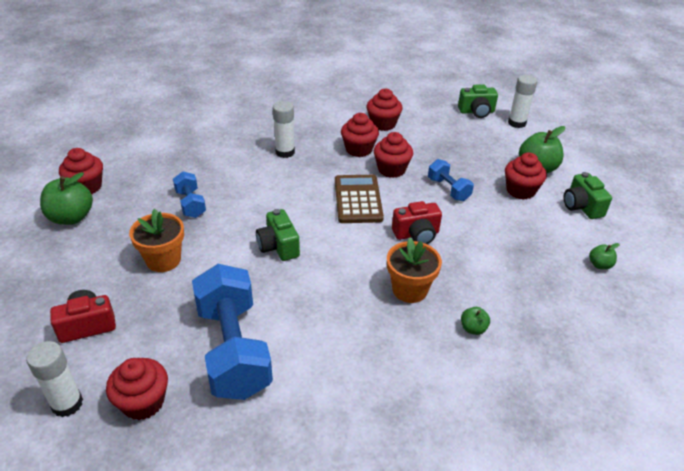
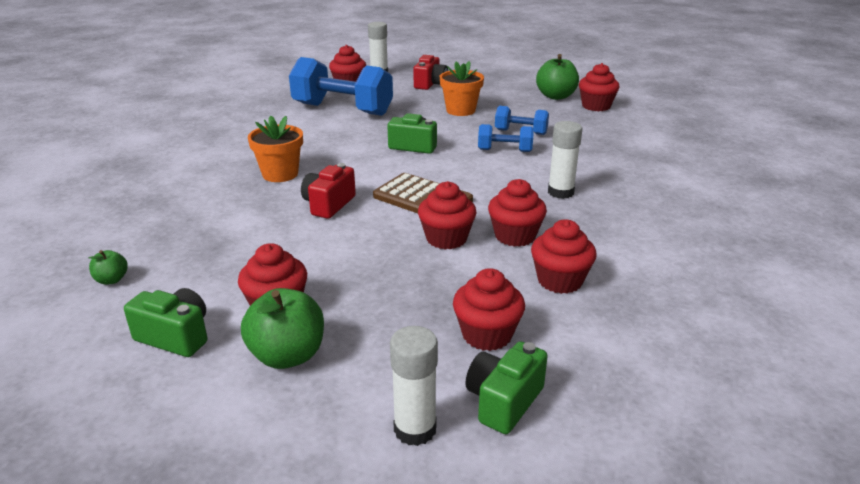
camera: 130 degrees right, 10 degrees down
blue dumbbell [428,159,474,201] -> blue dumbbell moved to [478,124,534,152]
green apple [461,307,490,335] -> none
none -> red cupcake [453,268,525,351]

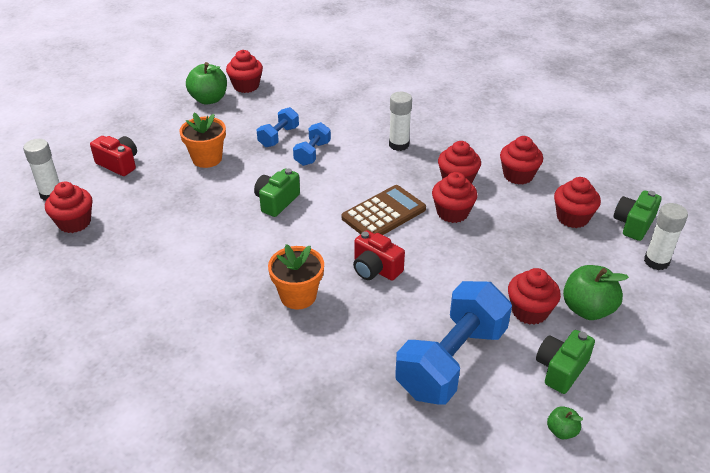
camera: 75 degrees left, 10 degrees up
green apple [89,250,128,285] -> green apple moved to [547,406,583,439]
blue dumbbell [289,57,393,116] -> blue dumbbell moved to [395,281,512,405]
green camera [465,342,548,434] -> green camera turned 75 degrees clockwise [614,190,661,241]

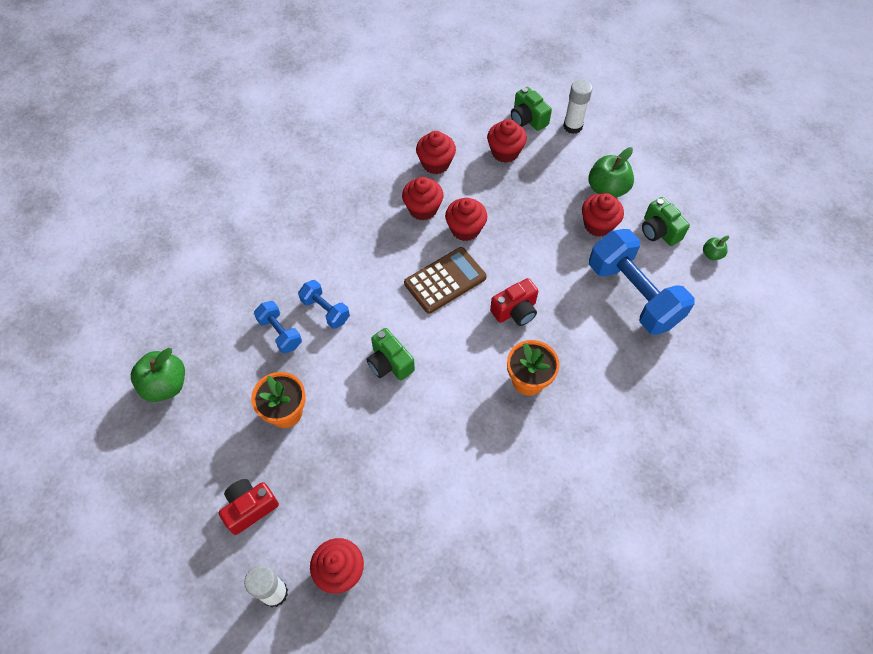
camera: 70 degrees left, 20 degrees up
red cupcake [226,50,263,93] -> none
brown calculator [342,185,426,235] -> brown calculator turned 75 degrees clockwise [404,247,487,314]
white glue stick [389,92,412,151] -> none

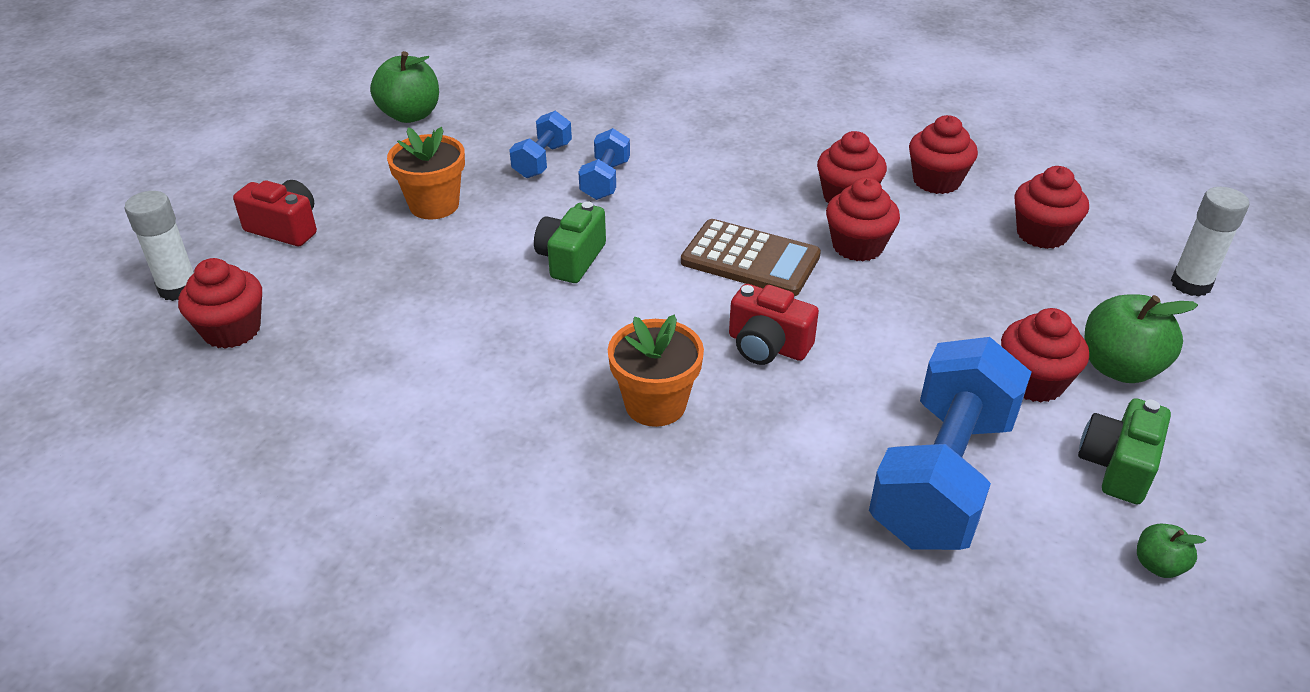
camera: 60 degrees right, 20 degrees down
green camera [511,87,552,131] -> none

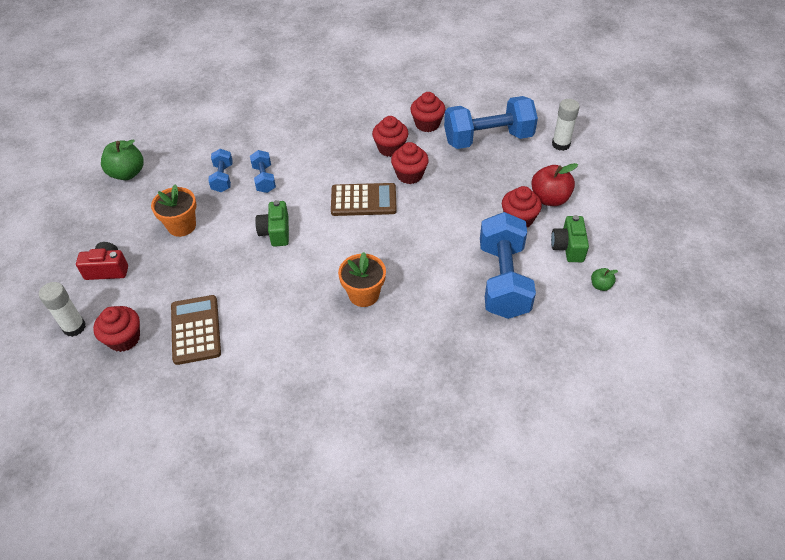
camera: 25 degrees left, 10 degrees up
red camera [729,284,819,365] -> none
red cupcake [1014,166,1089,249] -> blue dumbbell [444,96,538,149]
green apple [1085,294,1198,383] -> red apple [531,163,578,206]
none -> brown calculator [171,295,221,365]

